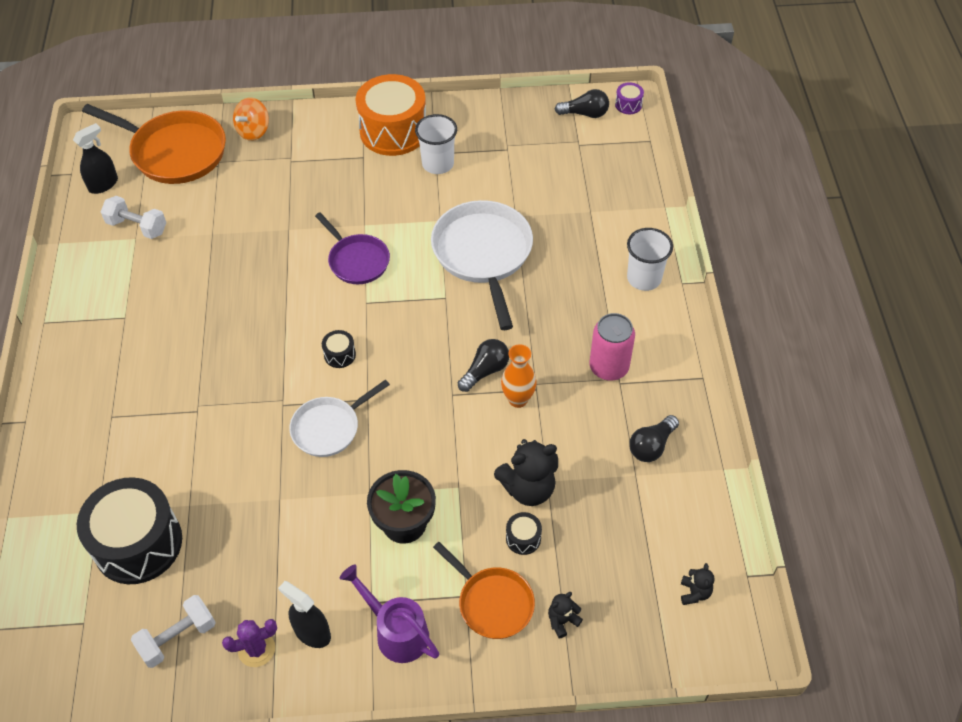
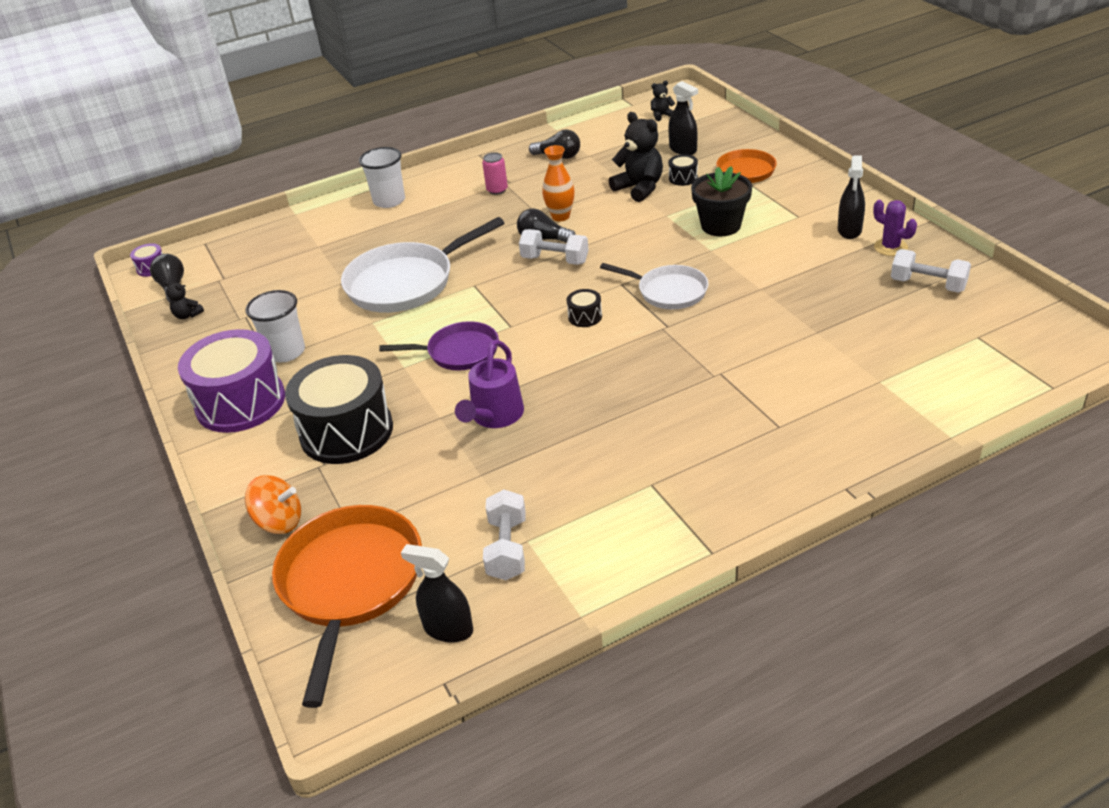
camera: 110 degrees left, 15 degrees down
black drum [77,477,182,584] -> black drum moved to [285,355,393,464]
purple pan [315,213,390,284] -> purple pan turned 60 degrees clockwise [379,321,499,371]
purple watering can [340,564,439,663] -> purple watering can moved to [455,340,524,428]
orange drum [356,74,426,156] -> purple drum [178,329,285,433]
black teddy bear [548,592,583,638] -> black teddy bear moved to [164,281,204,319]
pink can [590,313,635,381] -> pink can [482,152,508,195], size x0.61
none -> white dumbbell [519,229,589,265]
none -> black spray bottle [668,81,698,155]

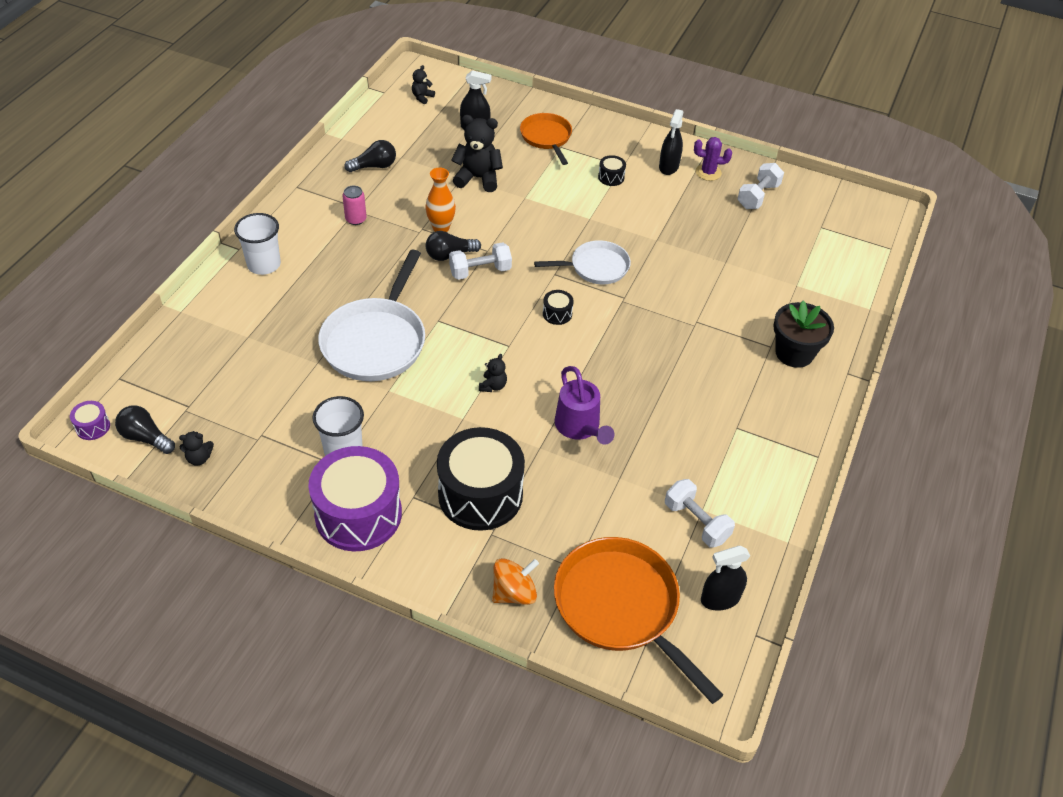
camera: 45 degrees left, 10 degrees up
purple pan [379,321,499,371] -> black teddy bear [479,354,507,392]
black drum [668,154,698,186] -> black drum moved to [598,155,626,186]
black flower pot [691,166,752,236] -> black flower pot moved to [774,301,834,368]
black spray bottle [838,155,865,239] -> black spray bottle turned 45 degrees clockwise [659,109,683,175]
white dumbbell [891,249,971,293] -> white dumbbell turned 45 degrees counterclockwise [738,163,784,209]

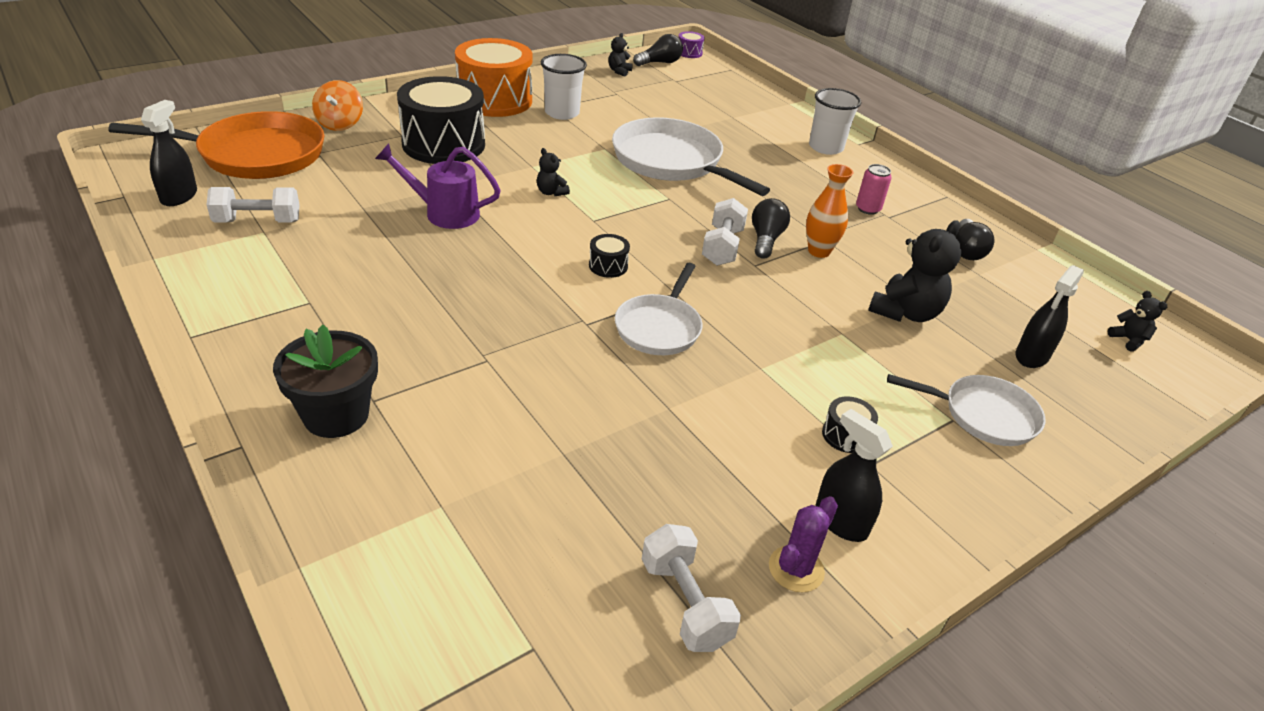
camera: 120 degrees right, 10 degrees down
purple drum [308,446,402,551] -> orange drum [455,38,533,117]
orange pan [520,113,572,165] -> white pan [887,374,1045,446]

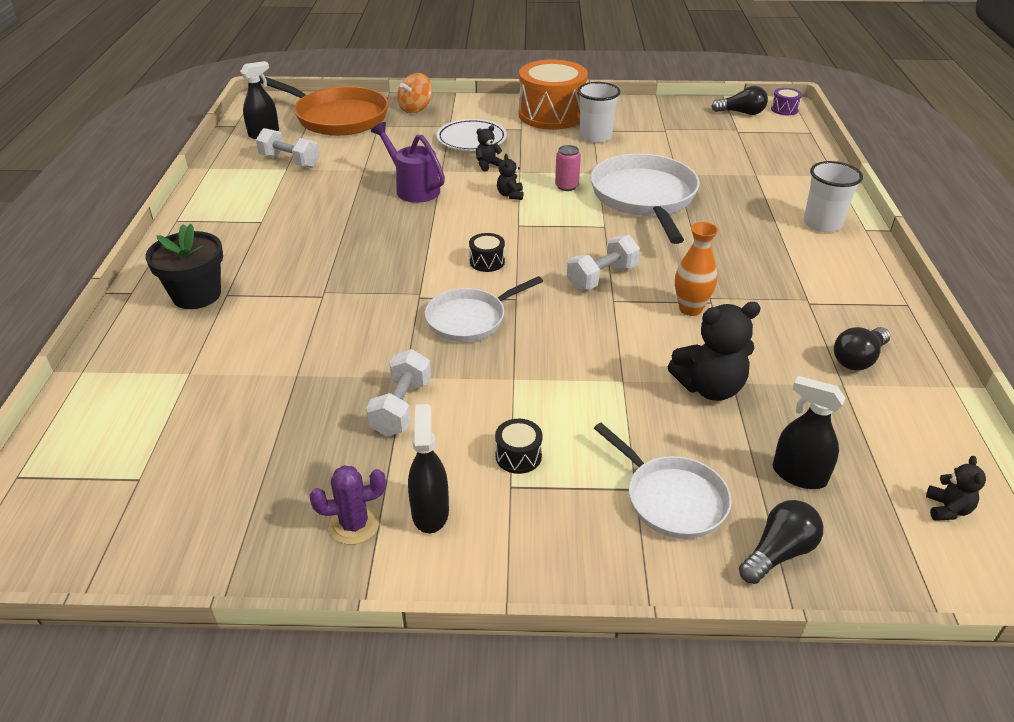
camera: 40 degrees right, 0 degrees up
black drum [397,76,485,164] -> white plate [436,119,507,151]
black teddy bear [608,33,633,77] -> black teddy bear moved to [476,125,503,172]
white dumbbell [642,524,741,652] -> white dumbbell moved to [366,349,431,436]
black light bulb [752,198,790,259] -> black light bulb moved to [739,500,823,584]
pink can [856,164,892,215] -> pink can moved to [555,145,581,191]
black spray bottle [1015,265,1084,368] -> black spray bottle turned 45 degrees clockwise [773,376,846,489]

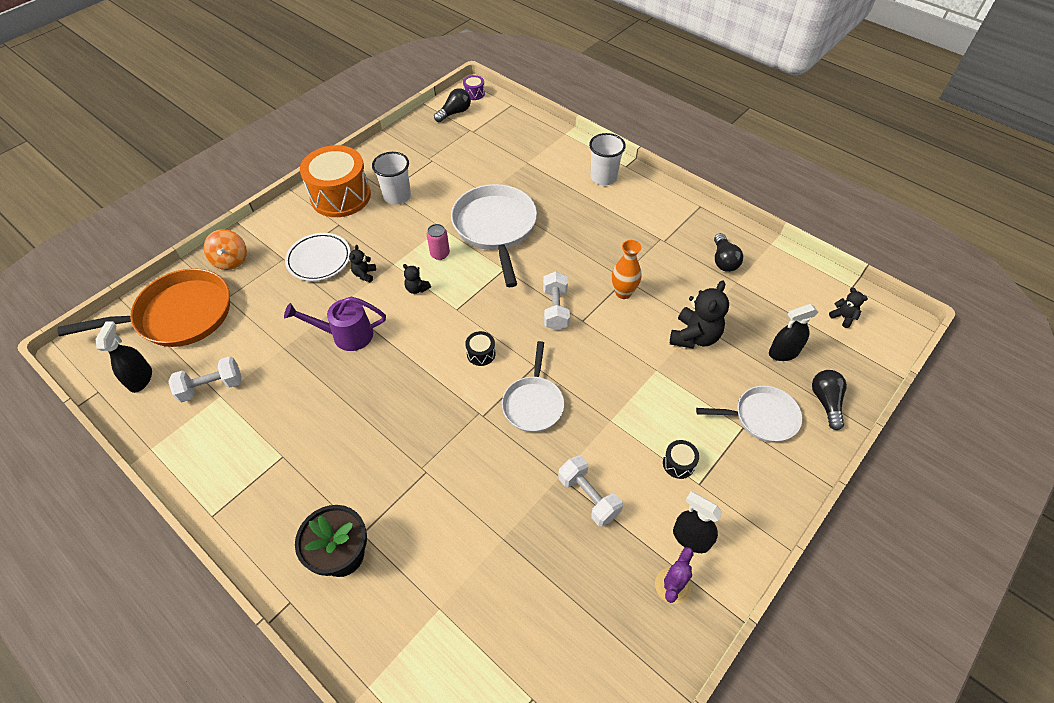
camera: 50 degrees left, 15 degrees up
white pan [590,154,700,244] -> white pan turned 45 degrees clockwise [451,184,537,287]

